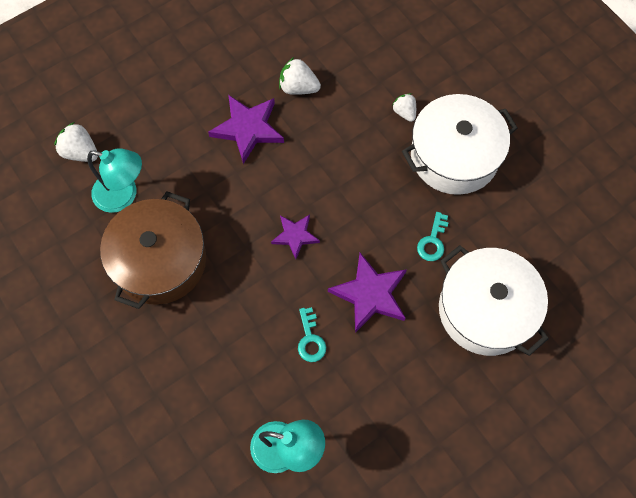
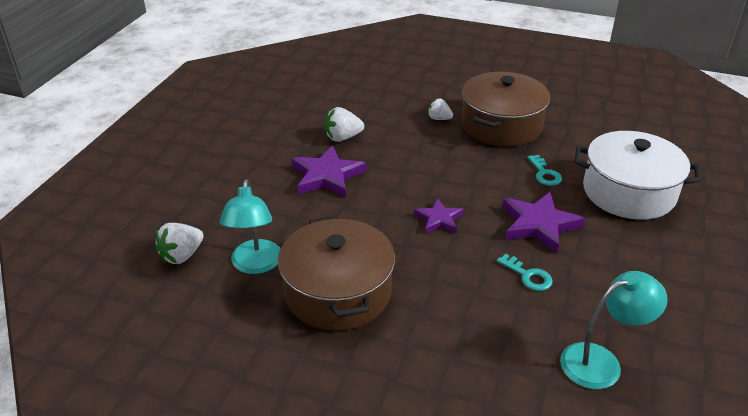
camera: 35 degrees left, 30 degrees down
white strawberry [54,122,98,162] -> white strawberry turned 45 degrees counterclockwise [155,223,204,264]
turquoise lamp [87,148,142,213] -> turquoise lamp turned 105 degrees clockwise [220,179,280,274]
white pot [402,94,518,195] -> brown pot [462,72,550,147]

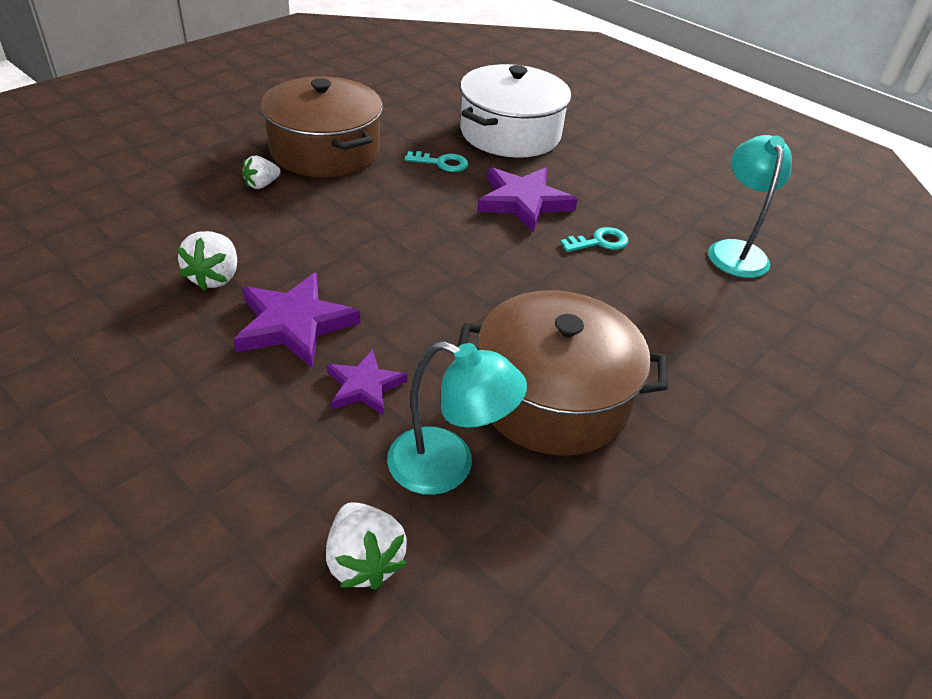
camera: 70 degrees left, 5 degrees up
purple star [414,198,464,233] -> purple star moved to [327,349,407,416]

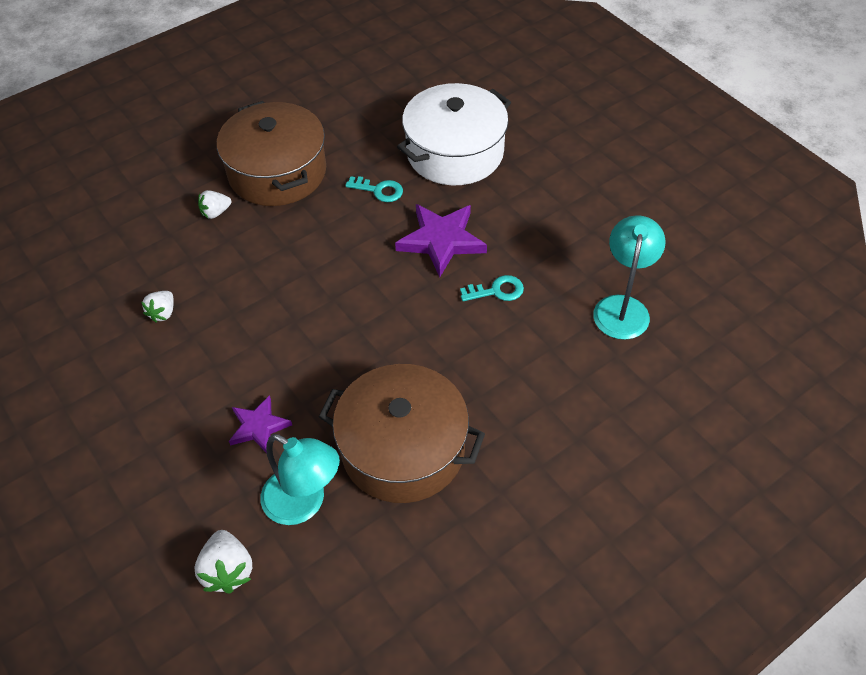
camera: 15 degrees right, 10 degrees up
white strawberry [177,231,237,291] -> white strawberry [141,291,174,322], size x0.67
purple star [233,272,360,368] -> none

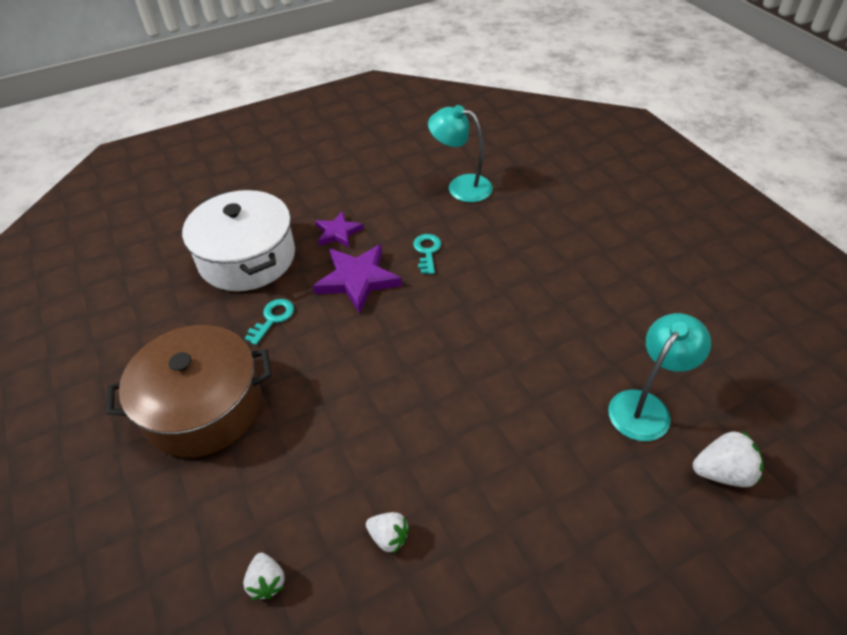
camera: 80 degrees left, 5 degrees down
white strawberry [198,190,231,219] -> white strawberry moved to [243,553,285,600]
purple star [229,395,292,453] -> purple star moved to [315,211,364,248]
brown pot [319,364,485,503] -> none

